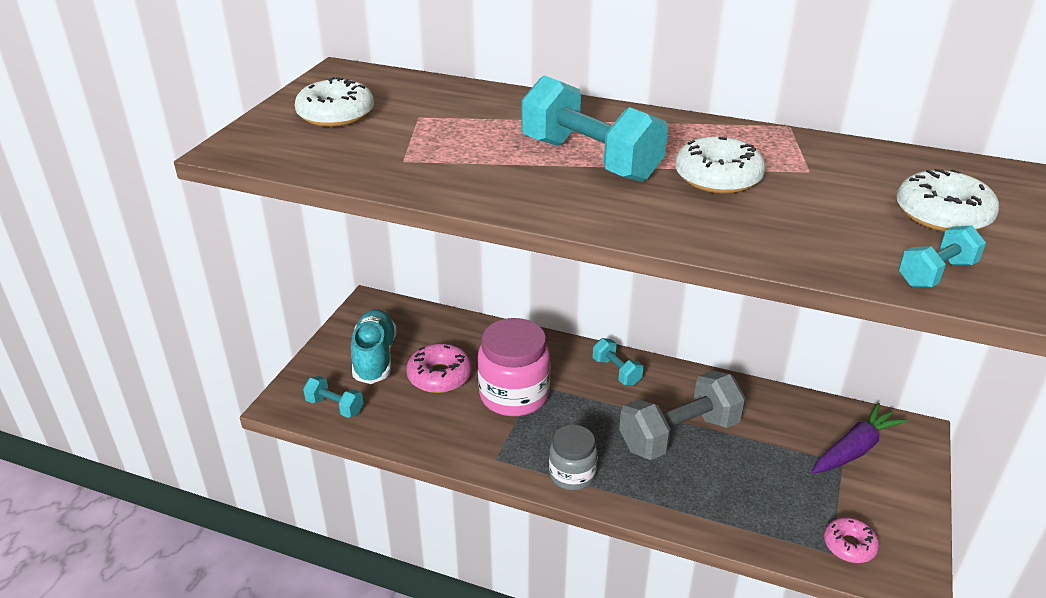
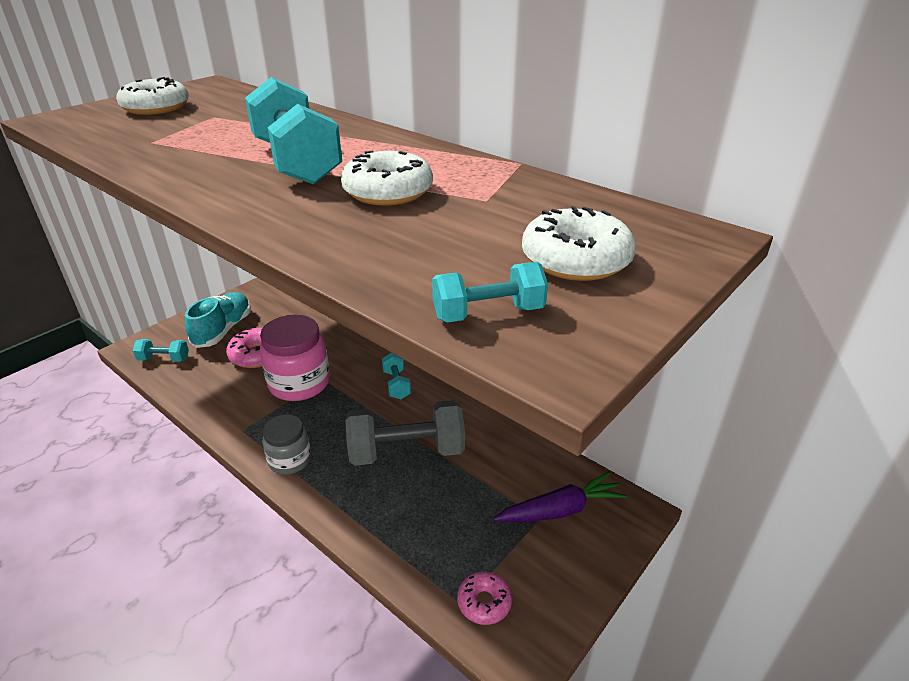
camera: 20 degrees right, 0 degrees up
turquoise dumbbell [303,376,364,418] -> turquoise dumbbell turned 45 degrees counterclockwise [133,339,189,362]

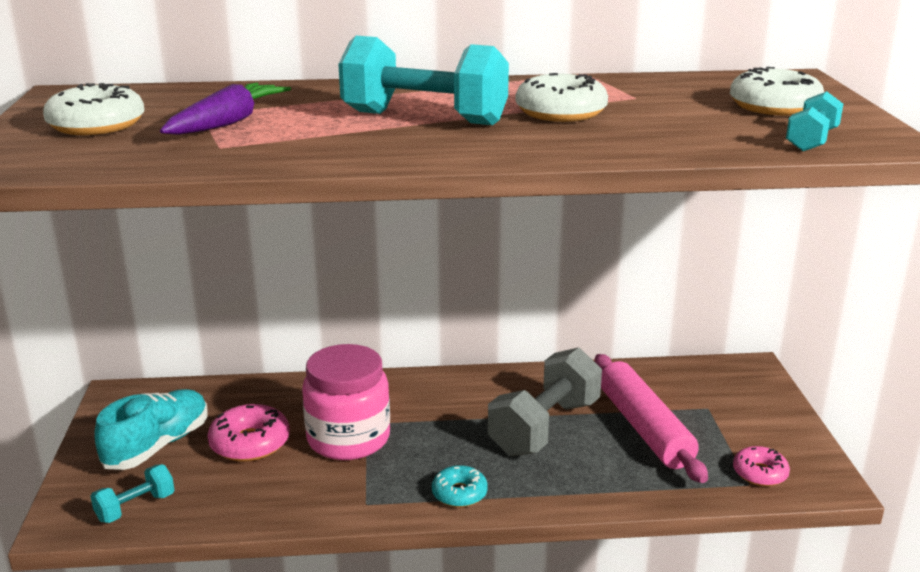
camera: 45 degrees left, 10 degrees down
turquoise shoe [185,292,251,348] -> turquoise shoe turned 60 degrees clockwise [94,389,208,470]
grey jar [262,415,311,475] -> turquoise donut [432,465,488,507]
turquoise dumbbell [382,353,411,399] -> none
purple carrot [494,472,627,522] -> purple carrot moved to [160,83,291,135]
none -> pink rolling pin [595,354,708,483]

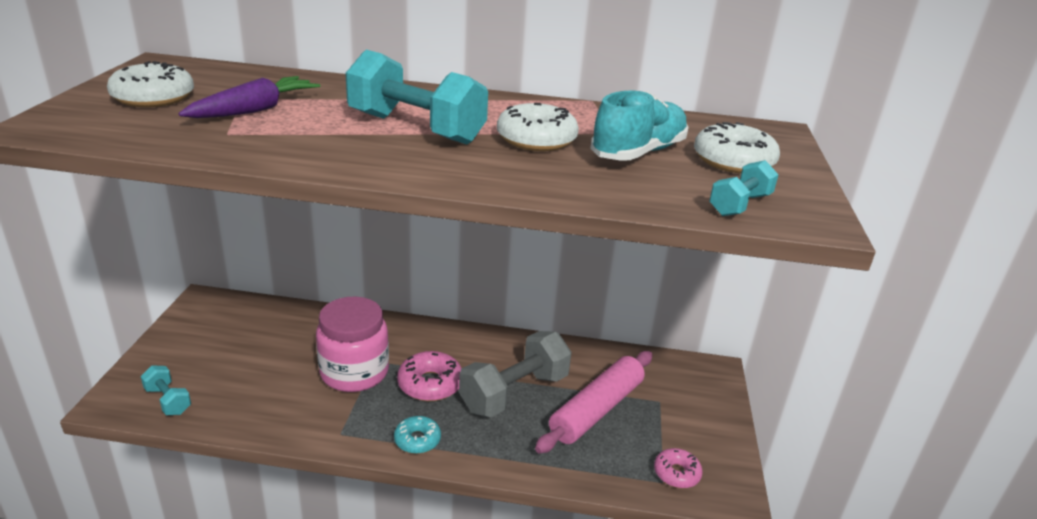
camera: 10 degrees right, 5 degrees up
turquoise dumbbell [90,464,175,523] -> turquoise dumbbell turned 75 degrees clockwise [141,366,191,415]
turquoise shoe [94,389,208,470] -> turquoise shoe moved to [590,91,689,161]
pink donut [207,404,290,462] -> pink donut moved to [397,351,461,401]
pink rolling pin [595,354,708,483] -> pink rolling pin turned 45 degrees clockwise [535,351,652,454]

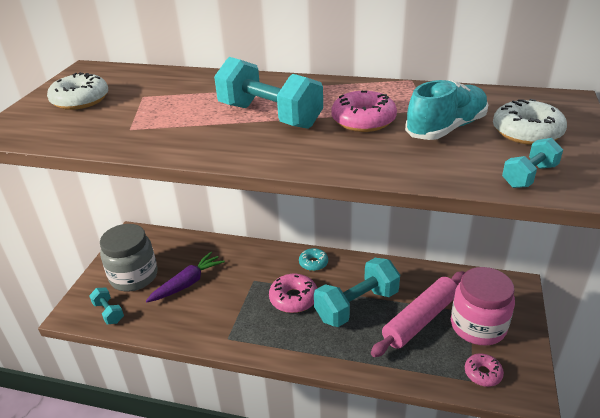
camera: 10 degrees right, 5 degrees up
purple carrot [178,76,320,118] -> purple carrot moved to [146,252,225,302]
pink jar [316,297,389,392] -> pink jar moved to [451,267,515,346]
turquoise donut [394,416,441,454] -> turquoise donut moved to [299,248,328,271]
grey dumbbell [459,331,572,417] -> turquoise dumbbell [314,258,400,327]
white donut [497,103,579,151] -> pink donut [331,91,397,132]
none -> grey jar [100,224,158,291]

